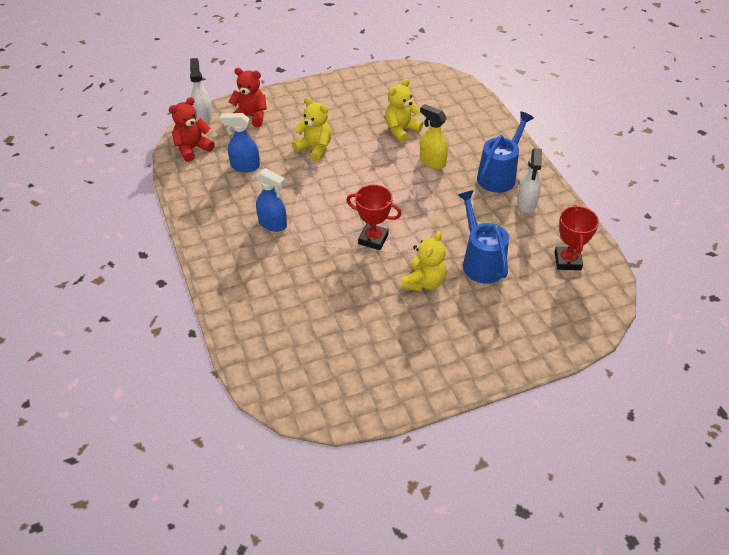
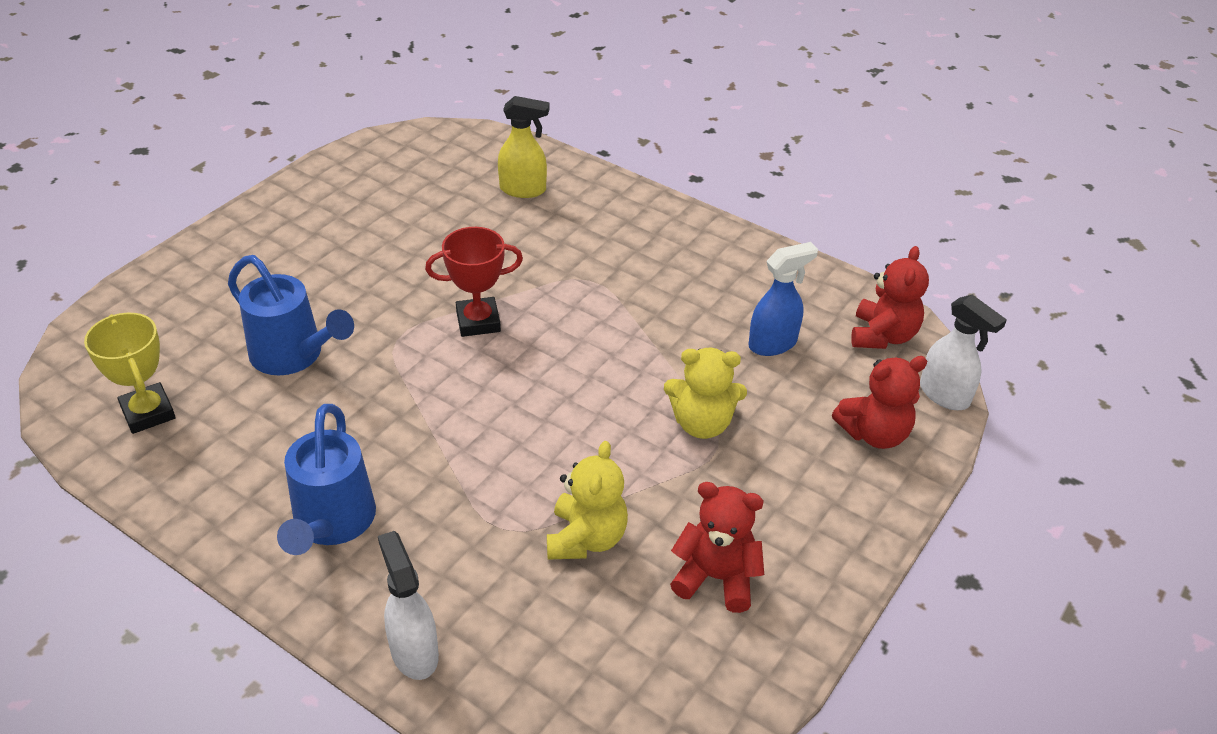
camera: 145 degrees right, 5 degrees down
blue spray bottle [256,168,287,232] -> none
yellow teddy bear [402,231,447,292] -> none
yellow spray bottle [420,104,448,169] -> yellow spray bottle moved to [498,96,549,198]
white spray bottle [517,148,542,213] -> white spray bottle moved to [378,531,439,680]
red trophy [555,205,599,270] -> yellow trophy [84,313,176,434]
none -> red teddy bear [670,482,764,613]

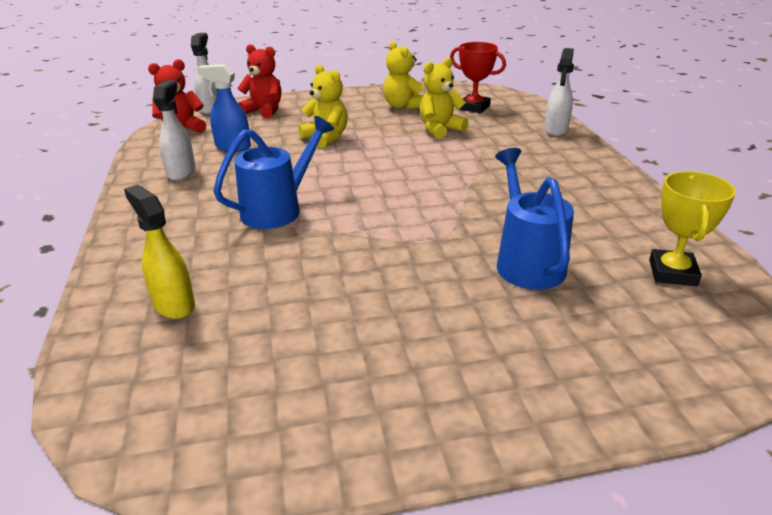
camera: 135 degrees left, 10 degrees down
blue watering can [277,404,376,555] -> blue watering can moved to [213,116,334,229]
red trophy [425,227,523,337] -> red trophy moved to [450,42,506,113]
red teddy bear [670,482,764,613] -> yellow teddy bear [383,41,424,110]
none -> white spray bottle [153,80,195,181]

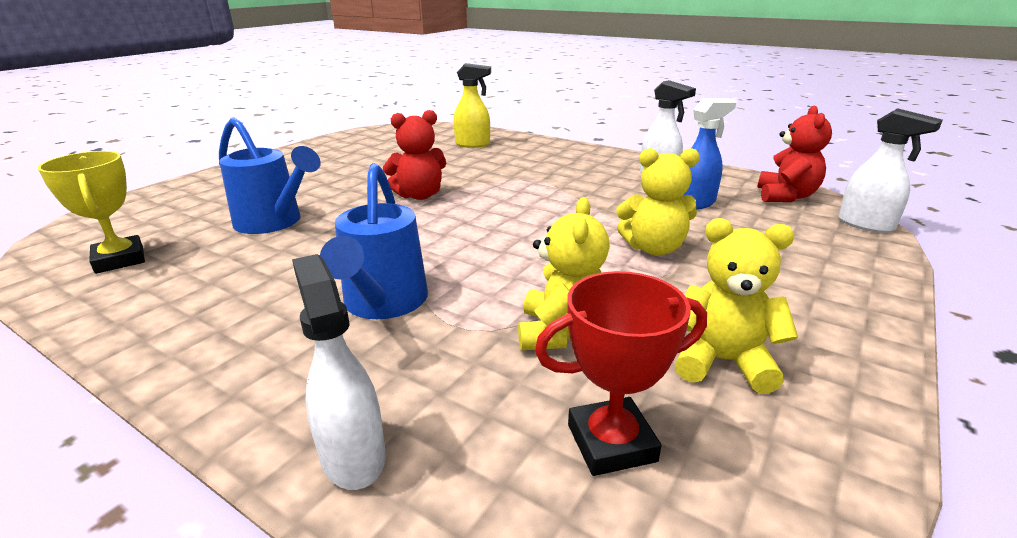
camera: 135 degrees right, 5 degrees down
blue watering can [213,116,334,229] -> blue watering can moved to [320,163,428,319]
red teddy bear [238,44,281,118] -> red teddy bear moved to [383,110,447,200]

